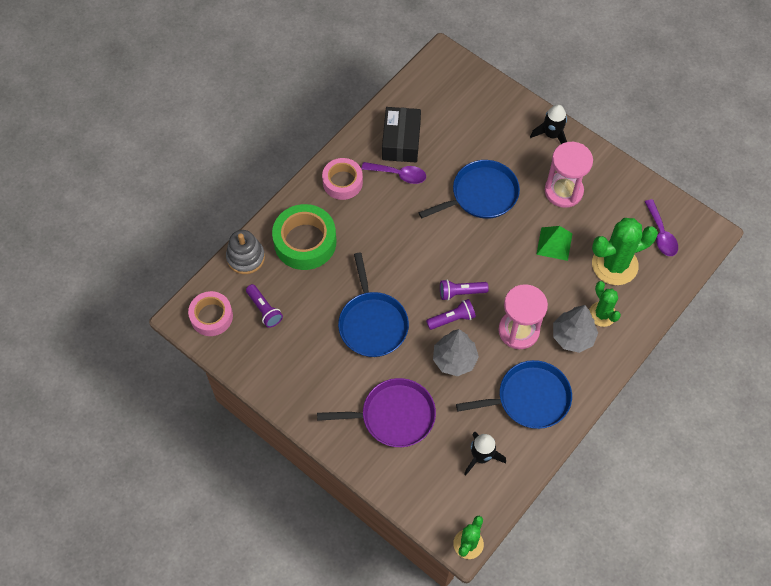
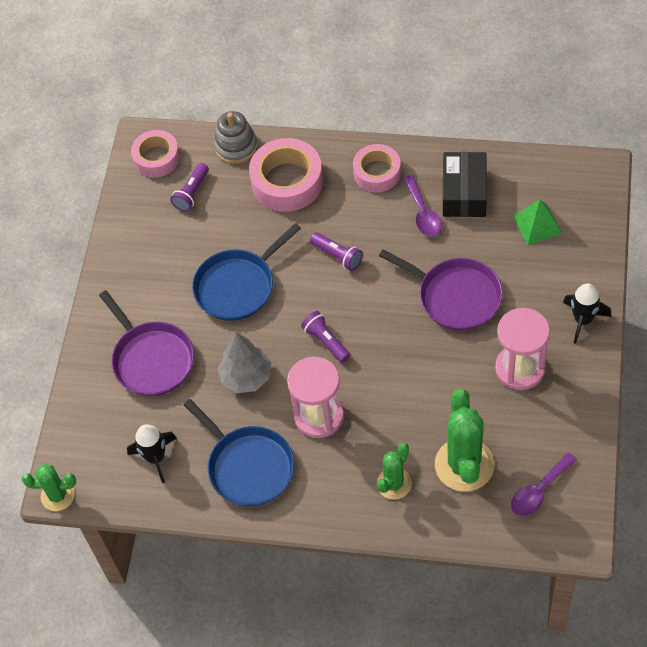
camera: 65 degrees right, 5 degrees down
green tape [272,204,336,270] -> pink tape [249,138,323,212]
black box [382,107,421,162] -> black box turned 60 degrees counterclockwise [443,152,487,217]
blue pan [418,160,520,219] -> purple pan [379,249,503,331]
purple flashlight [426,299,476,330] -> purple flashlight moved to [310,232,363,271]
green pyramid [536,226,573,261] -> green pyramid moved to [513,200,563,245]
grey tree [553,305,598,353] -> none
green cactus [592,218,658,285] -> green cactus turned 45 degrees clockwise [435,389,495,492]

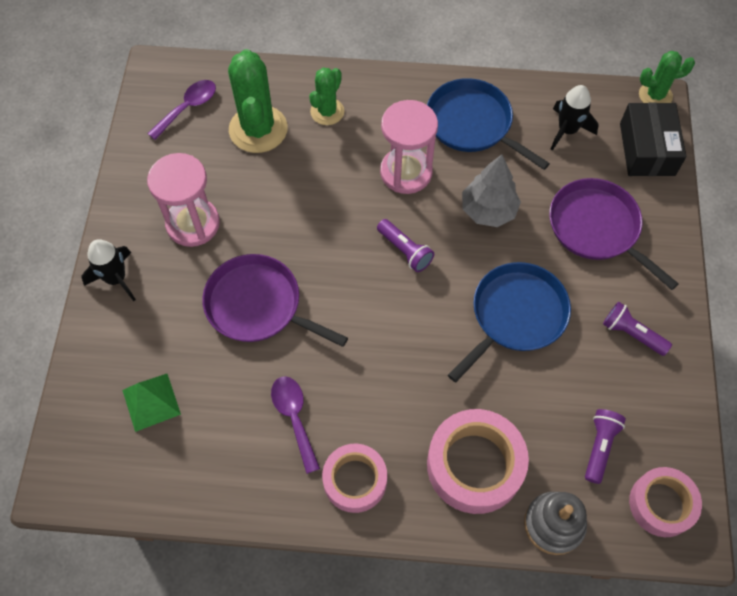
camera: 170 degrees right, 5 degrees up
purple flashlight [310,232,363,271] -> purple flashlight moved to [603,302,672,356]
black box [443,152,487,217] -> black box moved to [620,103,686,176]

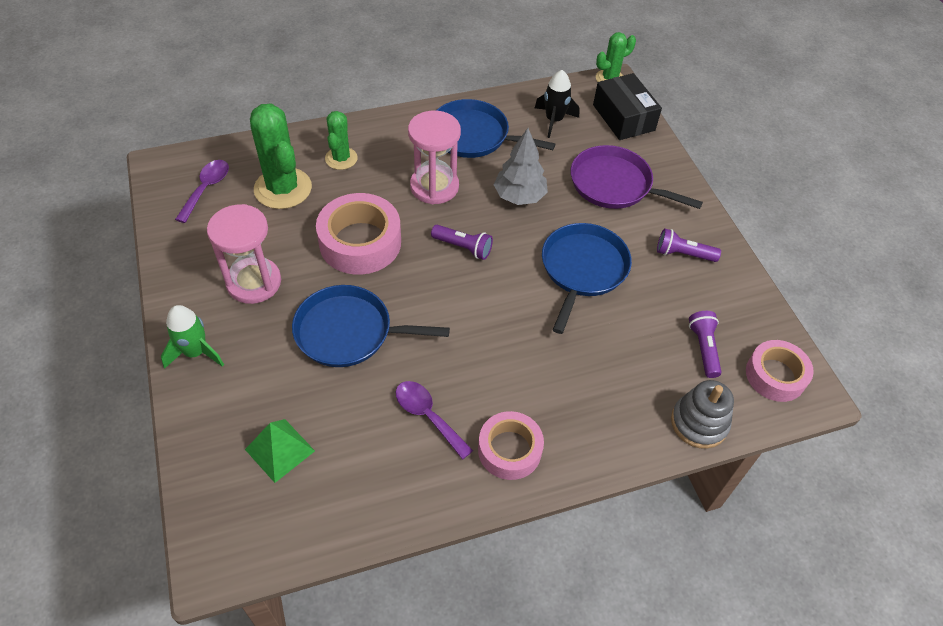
camera: 25 degrees left, 10 degrees down
black rocket [81,239,136,301] -> green rocket [161,305,224,369]
purple pan [202,254,348,347] -> blue pan [292,285,450,367]
pink tape [427,409,529,514] -> pink tape moved to [316,193,401,275]

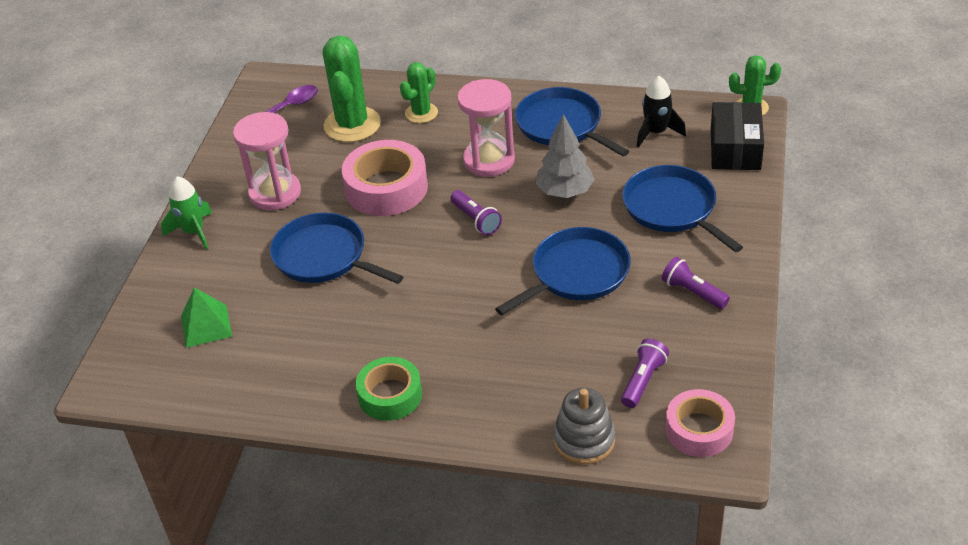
camera: 35 degrees right, 10 degrees down
purple spoon [396,381,473,460] -> none
pink tape [478,411,544,480] -> green tape [356,357,422,421]
purple pan [571,145,703,209] -> blue pan [622,165,743,253]

